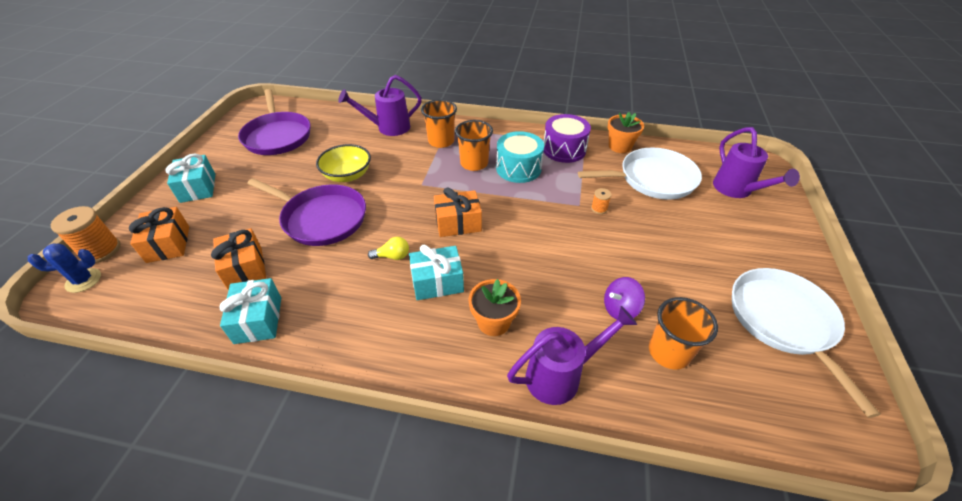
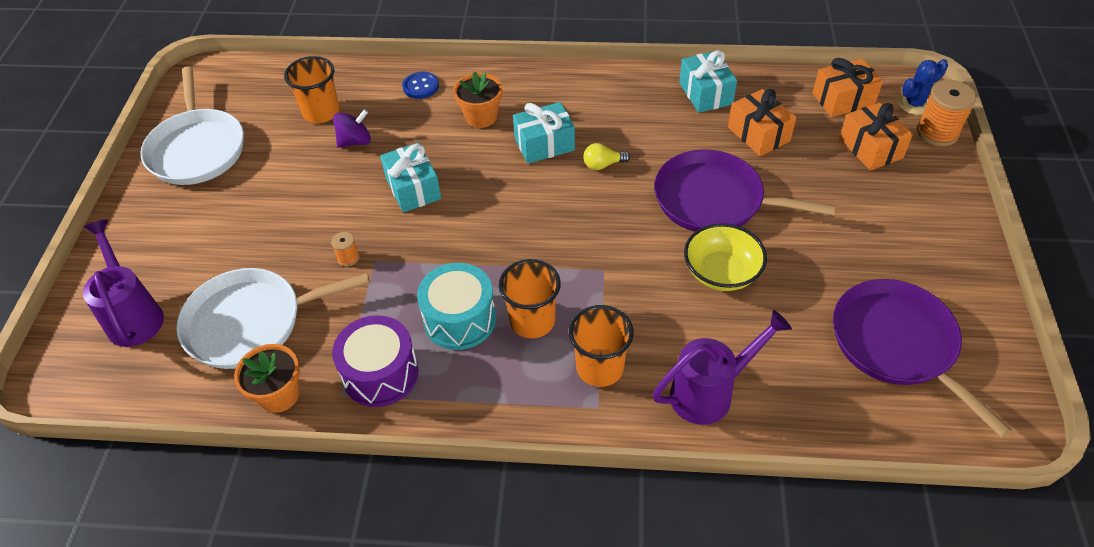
camera: 175 degrees right, 5 degrees up
turquoise gift [166,153,215,203] -> turquoise gift moved to [380,143,441,213]
orange gift [434,187,482,237] -> orange gift moved to [812,58,883,117]
purple watering can [507,306,637,405] -> blue button [402,72,439,99]

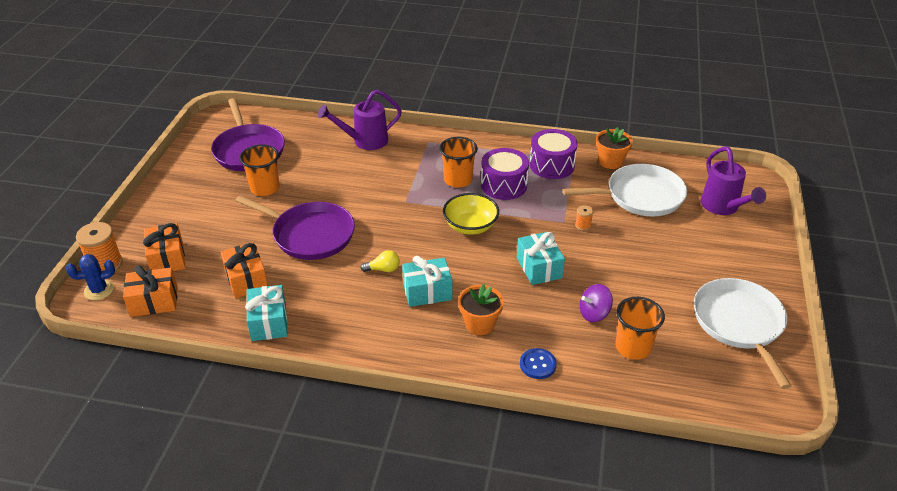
camera: 175 degrees left, 10 degrees down
turquoise drum [417,263,496,350] -> purple drum [481,148,529,200]
orange cup [569,305,634,387] -> orange cup moved to [239,144,280,196]
yellow bowl [684,223,767,291] -> yellow bowl moved to [443,193,499,235]

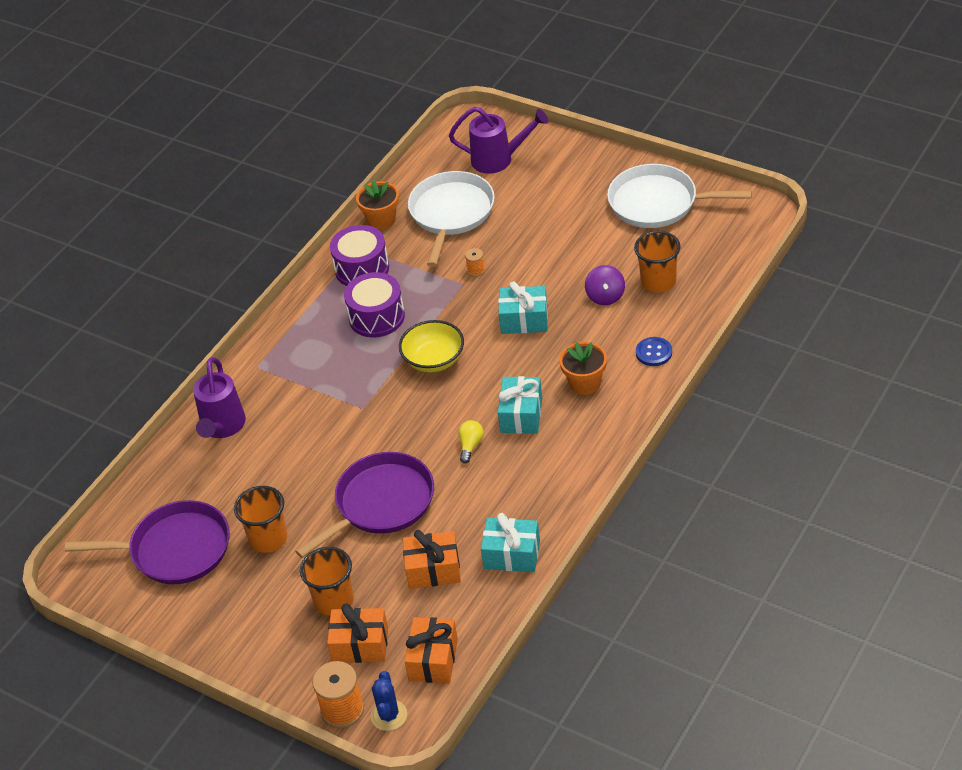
camera: 65 degrees left, 5 degrees up
orange cup [439,137,478,188] -> orange cup moved to [300,547,354,616]

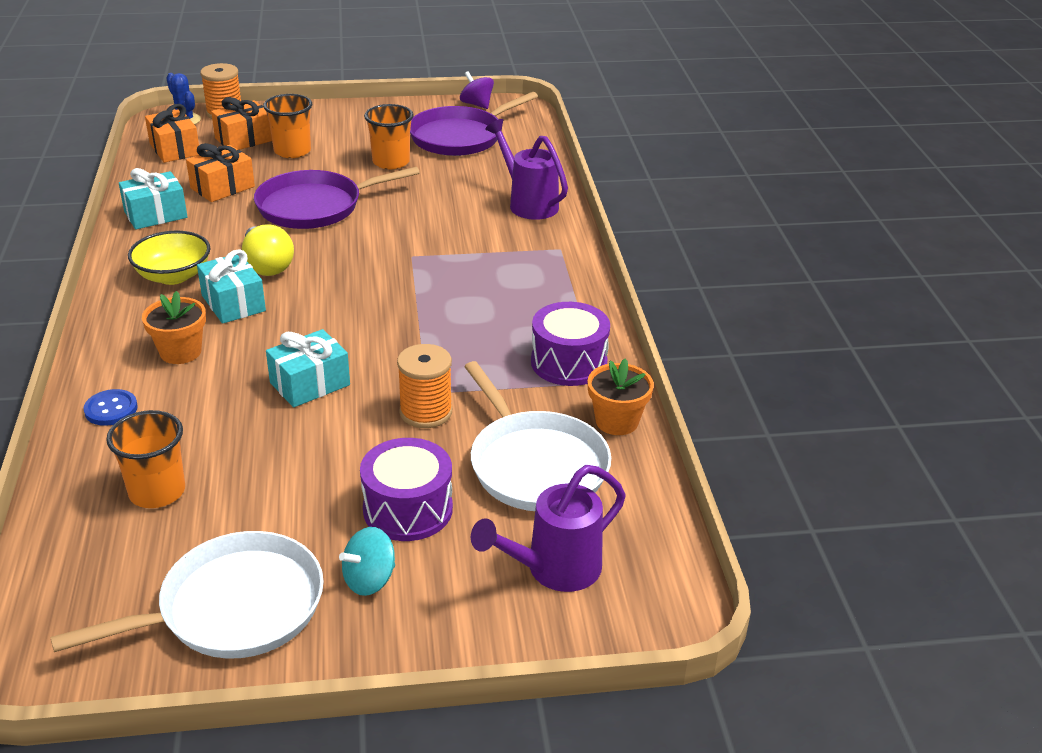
camera: 135 degrees right, 10 degrees down
purple pan [295,452,434,558] -> purple pan turned 60 degrees clockwise [254,167,420,229]
purple drum [344,272,405,337] -> purple drum moved to [360,438,453,541]
yellow bowl [399,320,464,373] -> yellow bowl moved to [128,231,211,285]
yellow light bulb [458,420,484,464] -> yellow light bulb [242,224,294,276], size x1.75
orange spool [465,248,485,277] -> orange spool [397,344,452,428], size x2.00
purple spinning top [585,265,625,305] -> purple spinning top moved to [460,71,494,109]
none -> turquoise spinning top [339,527,395,596]

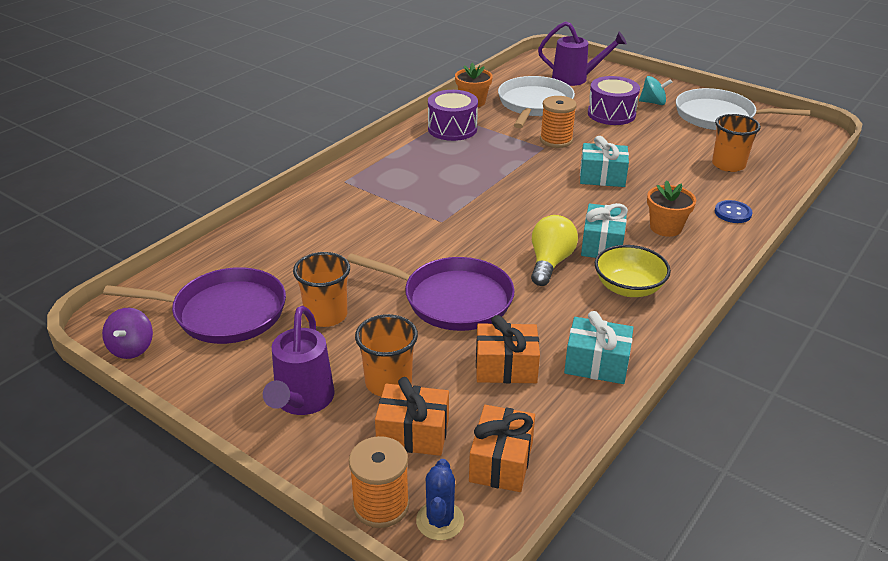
camera: 135 degrees left, 0 degrees up
purple watering can [485,119,568,220] -> purple watering can moved to [263,306,335,415]

